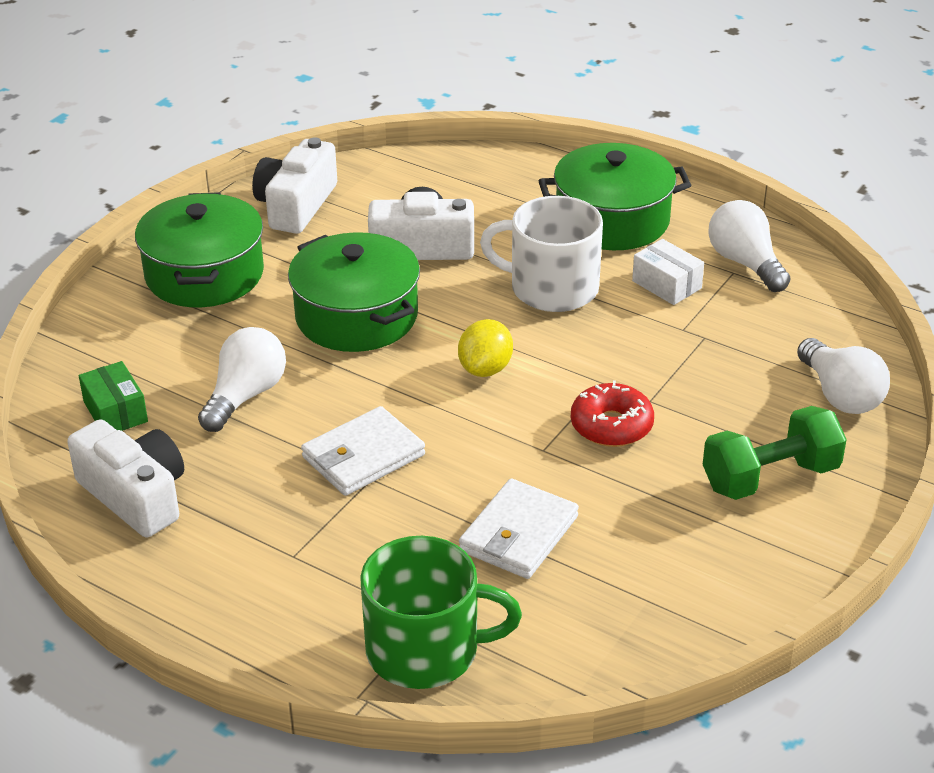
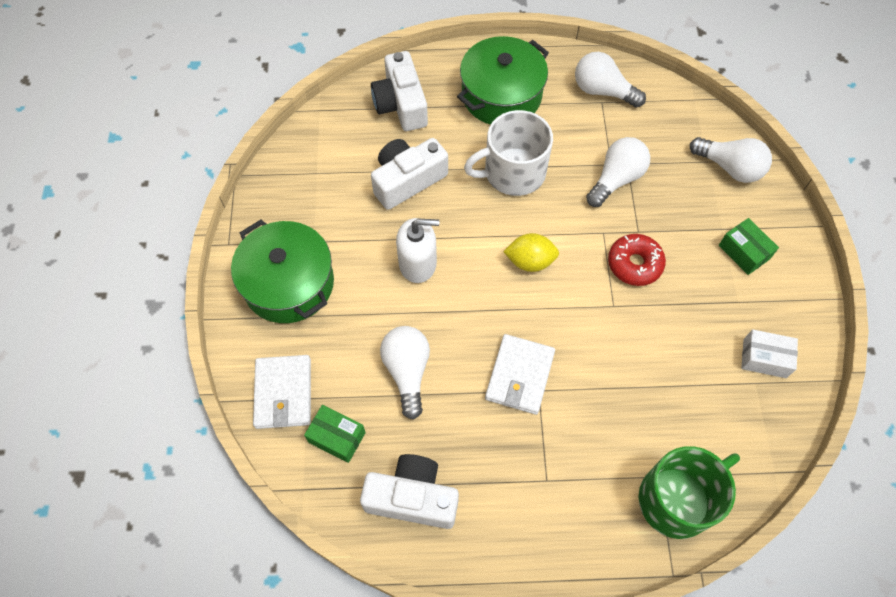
camera: 35 degrees left, 25 degrees up
white camera [252,137,337,234] -> white camera moved to [371,51,428,131]
green pot [288,232,420,352] -> white soap dispenser [396,218,439,283]
yellow lemon [458,319,513,377] -> yellow lemon turned 75 degrees counterclockwise [503,233,559,272]
white wallet [459,479,579,579] -> white wallet moved to [253,355,311,429]
white box [632,239,704,305] -> white box moved to [741,329,798,378]
green dumbbell [703,406,847,500] -> green box [719,218,779,275]
none -> white light bulb [586,137,650,207]

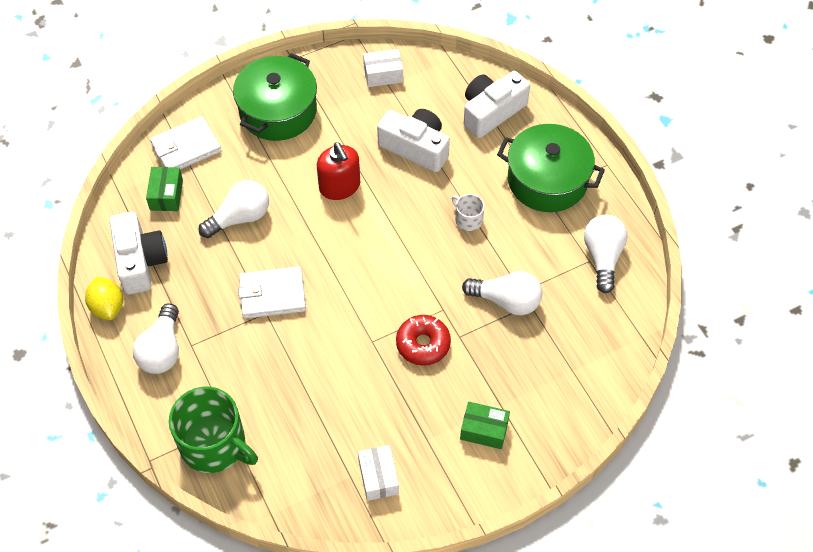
camera: 65 degrees right, 5 degrees down
white soap dispenser [396,218,439,283] -> red soap dispenser [317,142,360,200]
white mug [464,110,553,196] -> white mug [452,194,484,231], size x0.47
yellow lemon [503,233,559,272] -> yellow lemon moved to [85,277,123,320]
white light bulb [690,137,772,183] -> white light bulb moved to [133,303,179,374]
green box [719,218,779,275] -> green box turned 75 degrees clockwise [460,401,510,449]
none -> white box [363,49,403,87]

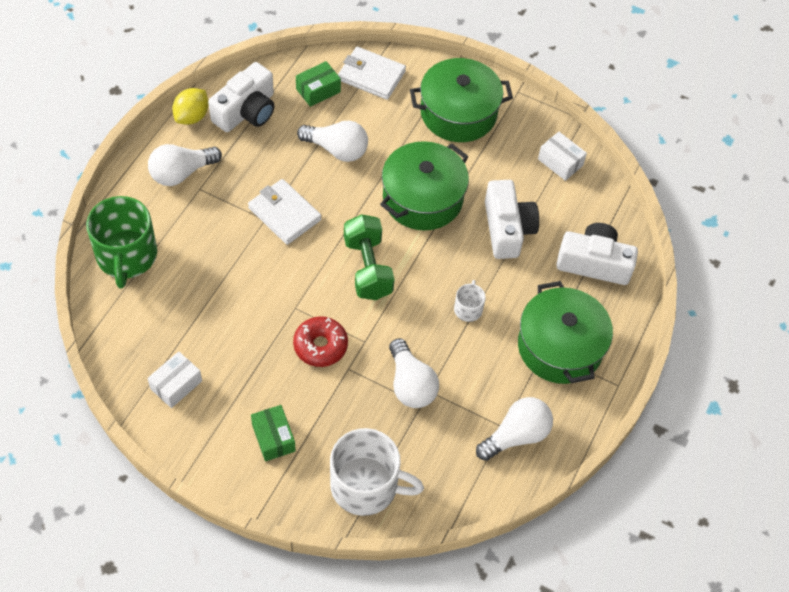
camera: 50 degrees right, 0 degrees up
red soap dispenser [317,142,360,200] -> green pot [380,141,469,230]
none -> white mug [330,428,424,516]
none -> green dumbbell [344,214,395,300]

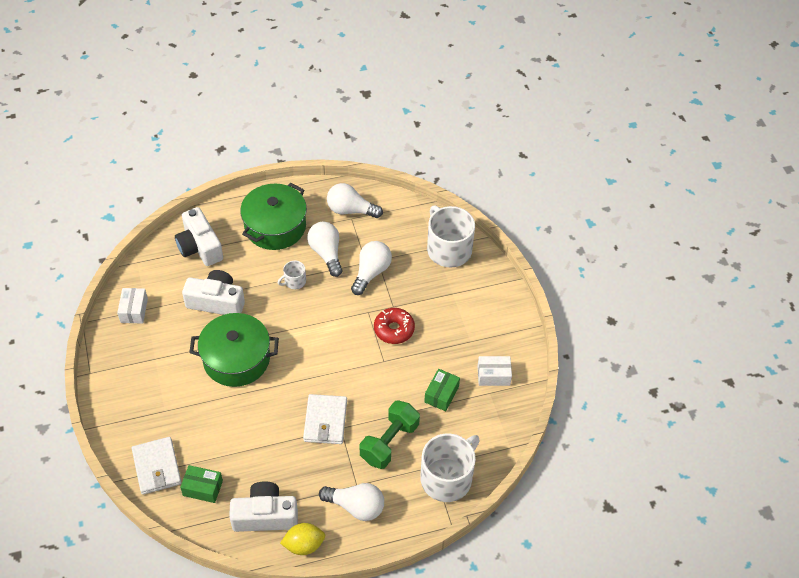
camera: 130 degrees left, 5 degrees down
green mug [86,196,157,288] -> white mug [420,434,480,502]
green box [251,405,296,461] -> green box moved to [424,369,460,411]
white light bulb [297,121,368,162] -> white light bulb moved to [307,222,343,277]
green dumbbell [344,214,395,300] -> green dumbbell moved to [360,400,420,469]
green pot [410,58,513,142] -> none
white camera [485,180,539,259] -> white camera turned 60 degrees clockwise [182,270,245,315]

